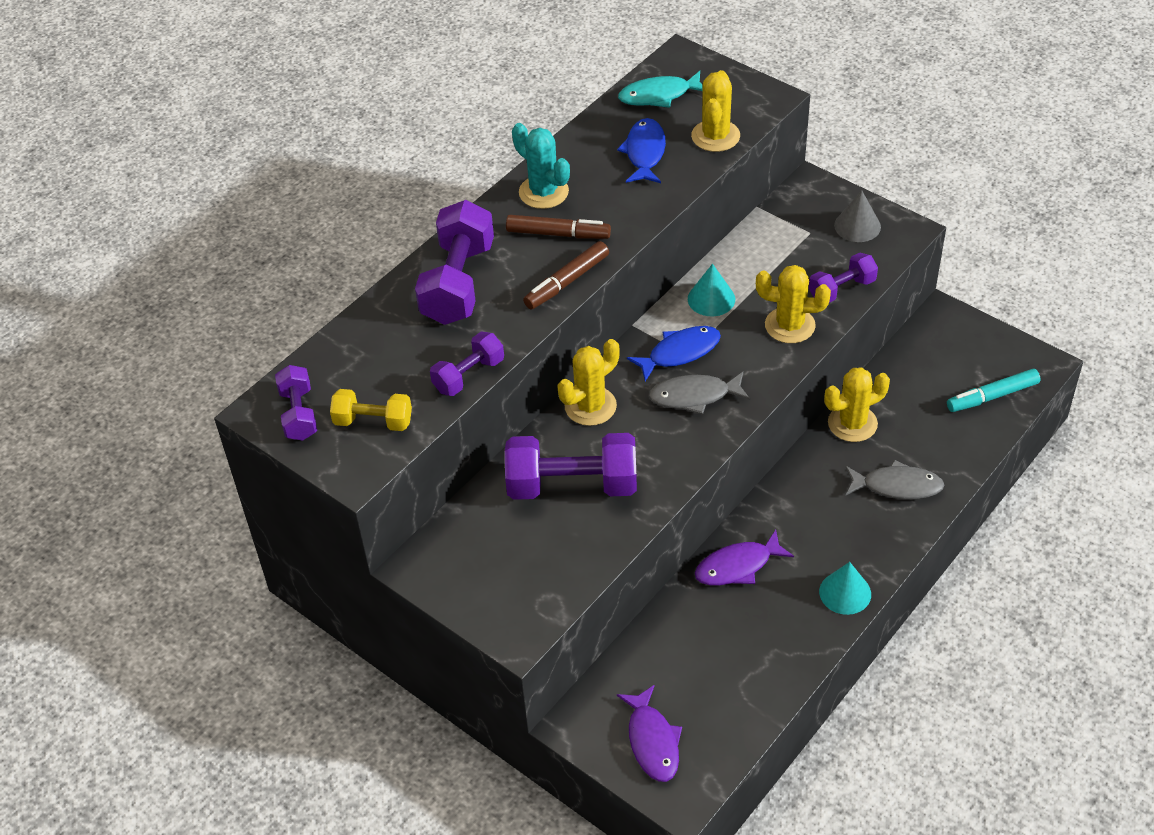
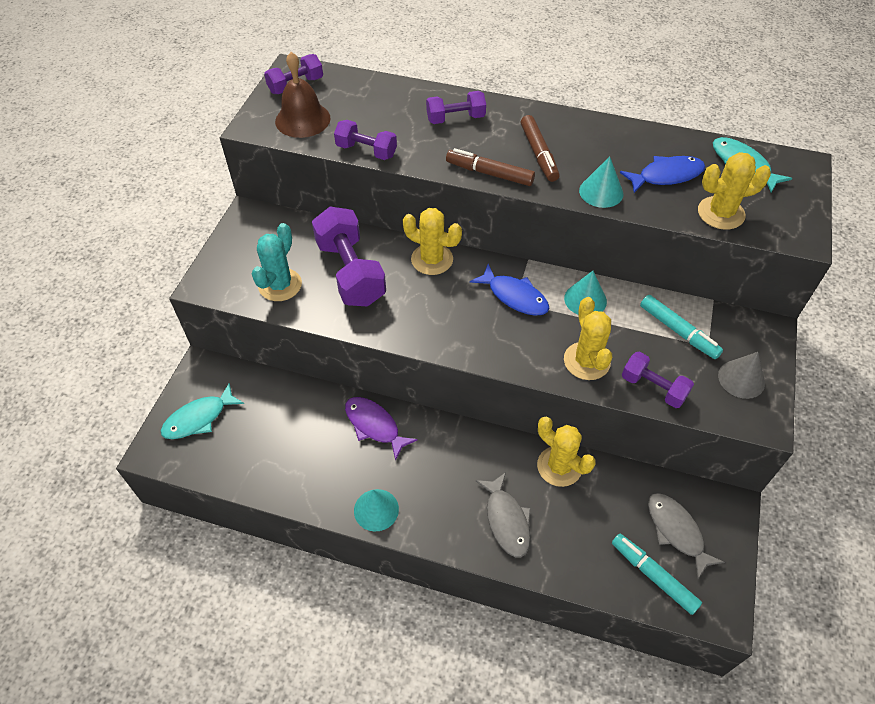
camera: 65 degrees right, 5 degrees up
yellow dumbbell [330,389,412,431] -> brown bell [275,52,331,138]
purple dumbbell [415,200,494,325] -> purple dumbbell [426,91,486,124], size x0.57
turquoise cactus [512,123,570,209] -> turquoise cactus moved to [252,223,302,301]
purple fish [617,685,682,782] -> turquoise fish [161,383,244,439]
grey fish [648,372,750,415] -> grey fish moved to [648,493,725,579]
none -> turquoise cone [579,156,623,208]
none -> turquoise marker [640,295,723,359]

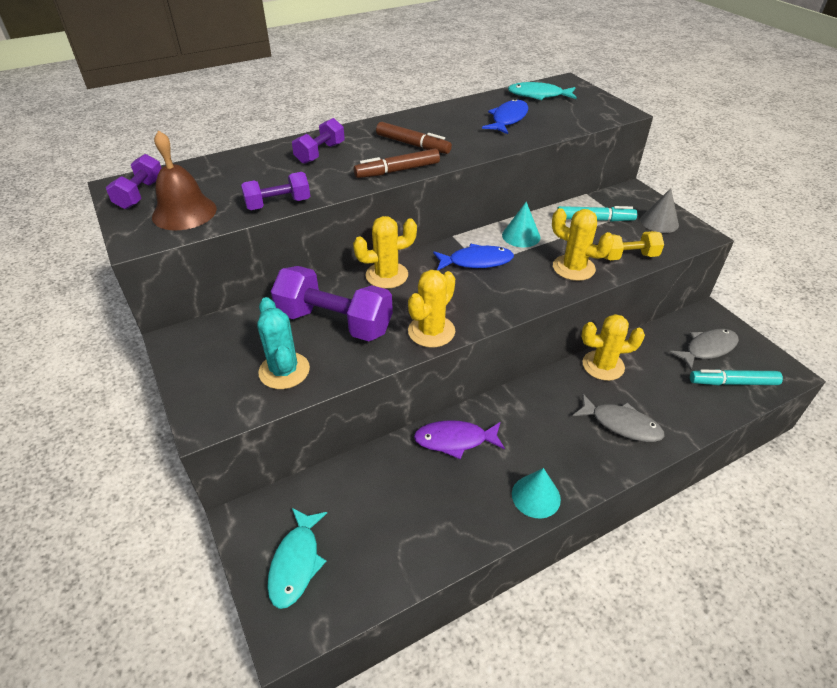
camera: 45 degrees left, 10 degrees down
turquoise cone [579,156,623,208] -> none
purple dumbbell [622,352,694,408] -> yellow dumbbell [604,231,664,260]
grey fish [648,493,725,579] -> grey fish turned 135 degrees clockwise [669,329,739,370]
yellow cactus [698,152,771,230] -> yellow cactus moved to [408,270,455,348]

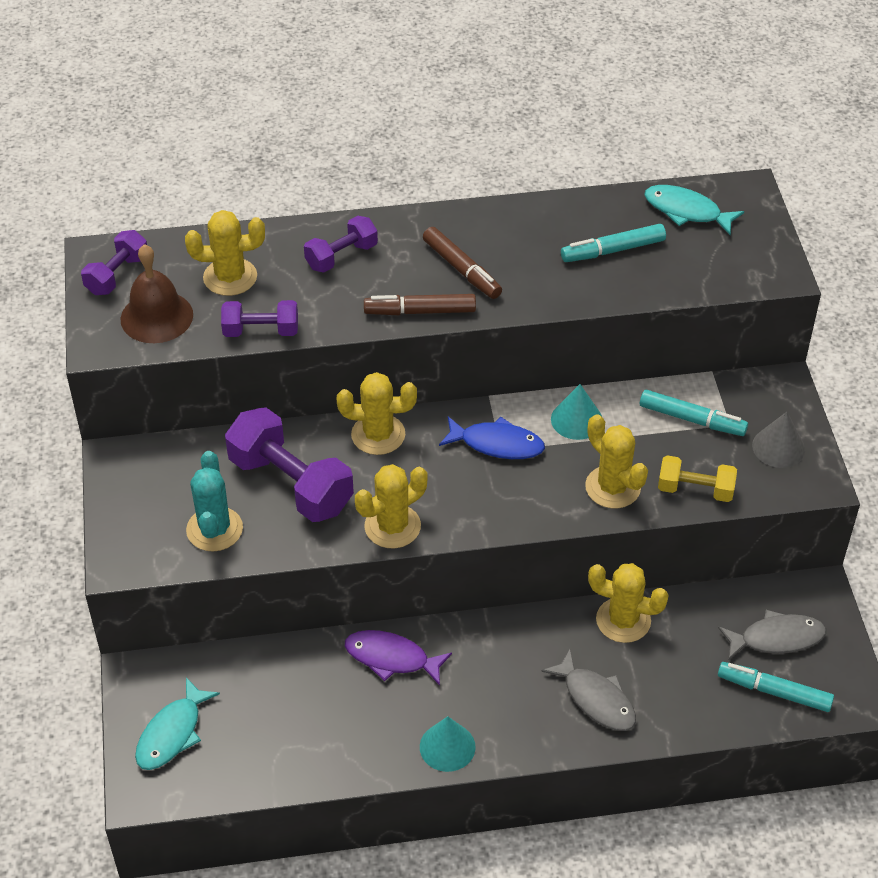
camera: 20 degrees right, 5 degrees up
blue fish [482,99,528,134] -> turquoise marker [561,224,666,262]
none -> yellow cactus [185,210,265,296]

